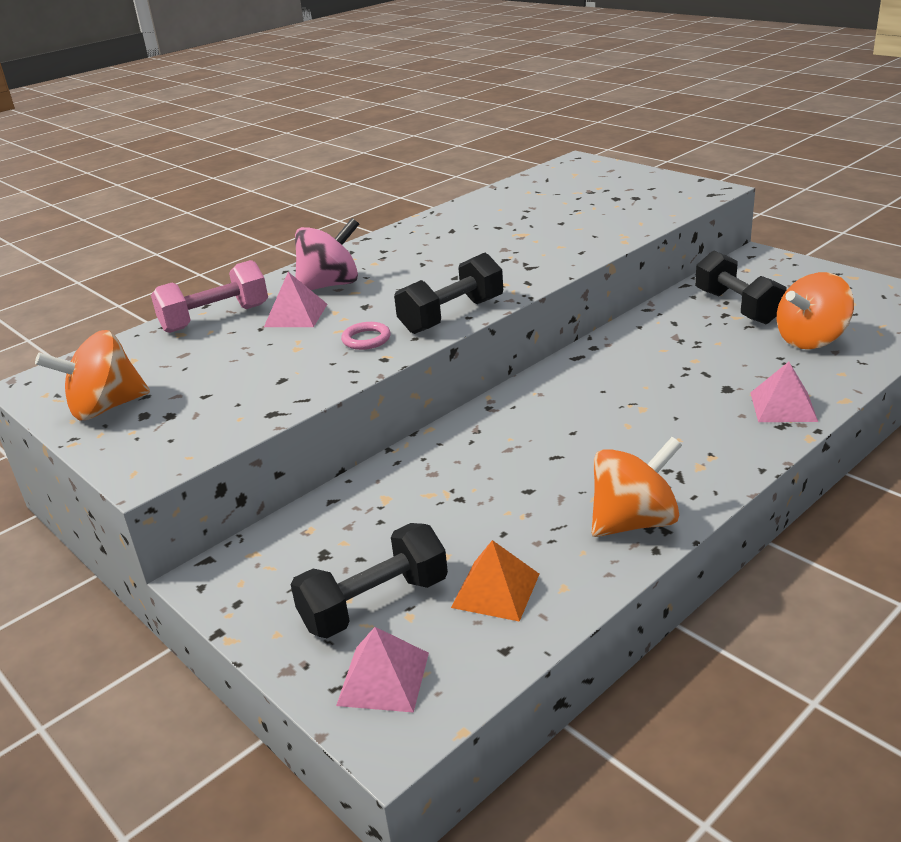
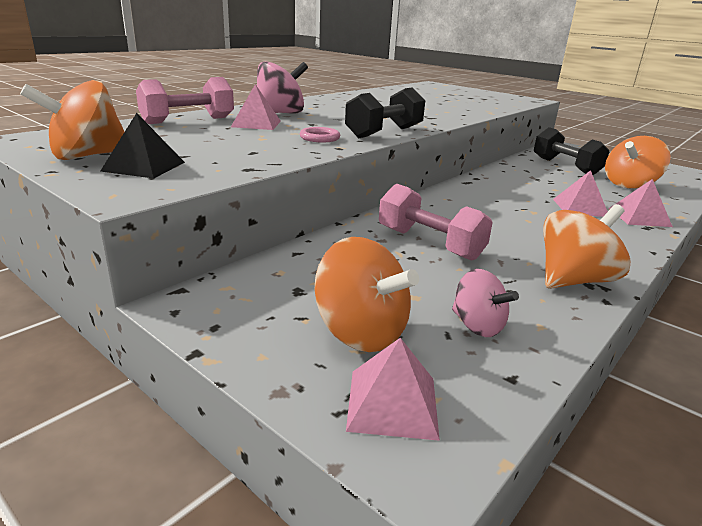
camera: 10 degrees left, 5 degrees down
black dumbbell [290,523,448,638] -> orange spinning top [315,237,419,352]
orange pyramid [451,540,539,622] -> pink spinning top [452,269,519,337]
none -> black pyramid [101,113,185,178]
none -> pink dumbbell [379,184,493,261]
none -> pink pyramid [553,170,608,217]

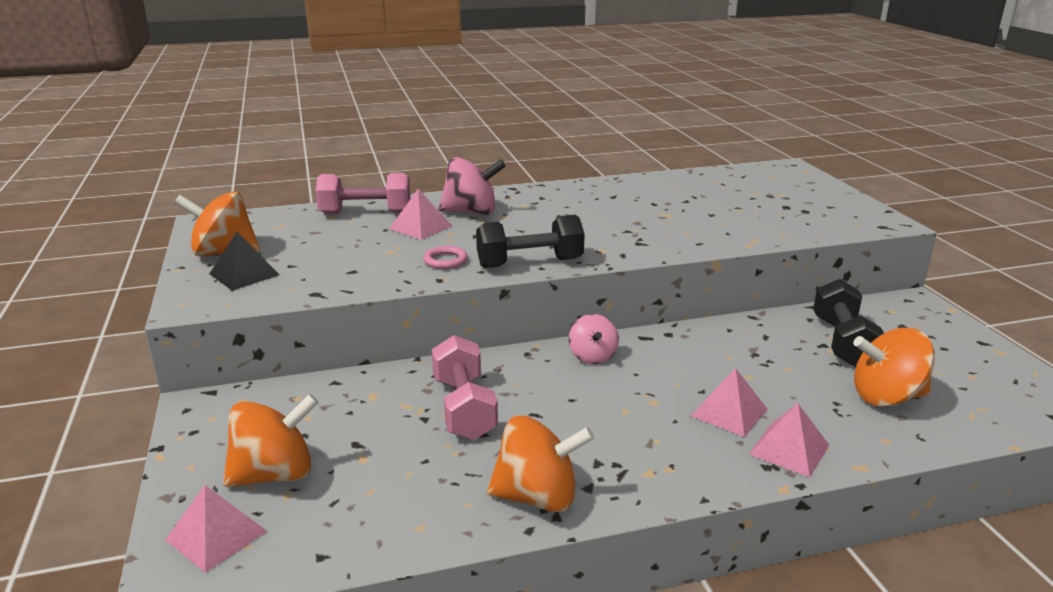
camera: 35 degrees right, 0 degrees up
orange spinning top [315,237,419,352] -> orange spinning top turned 105 degrees counterclockwise [223,394,319,487]
pink spinning top [452,269,519,337] -> pink spinning top moved to [569,314,619,364]

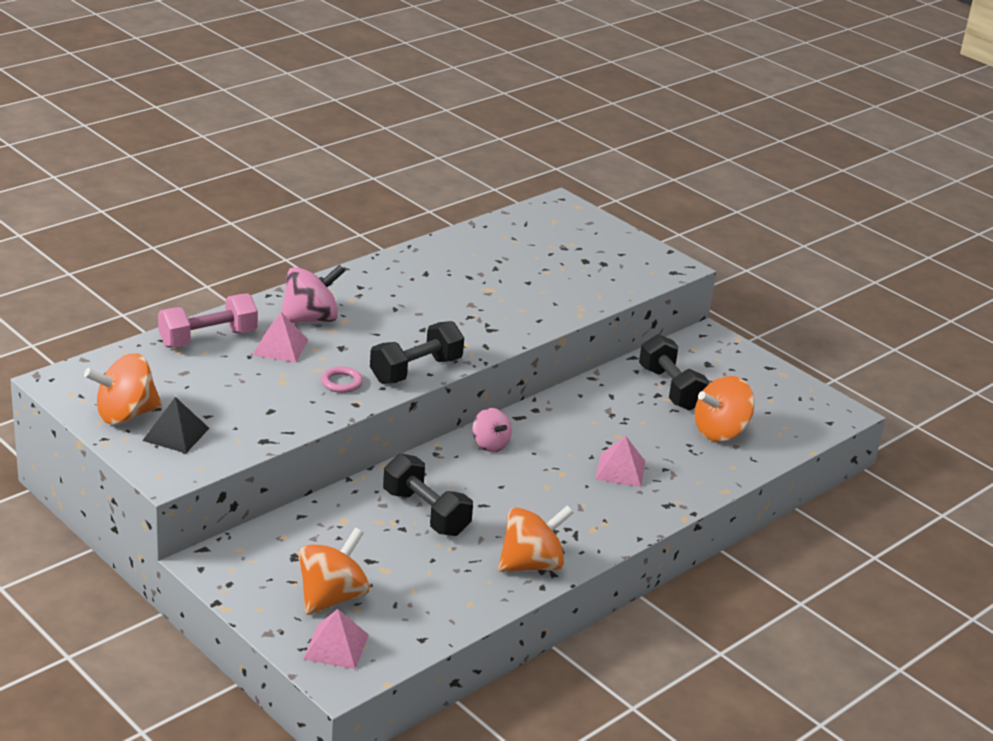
camera: 30 degrees left, 5 degrees up
pink dumbbell [432,335,498,440] -> black dumbbell [383,453,473,536]
pink pyramid [749,403,829,477] -> none

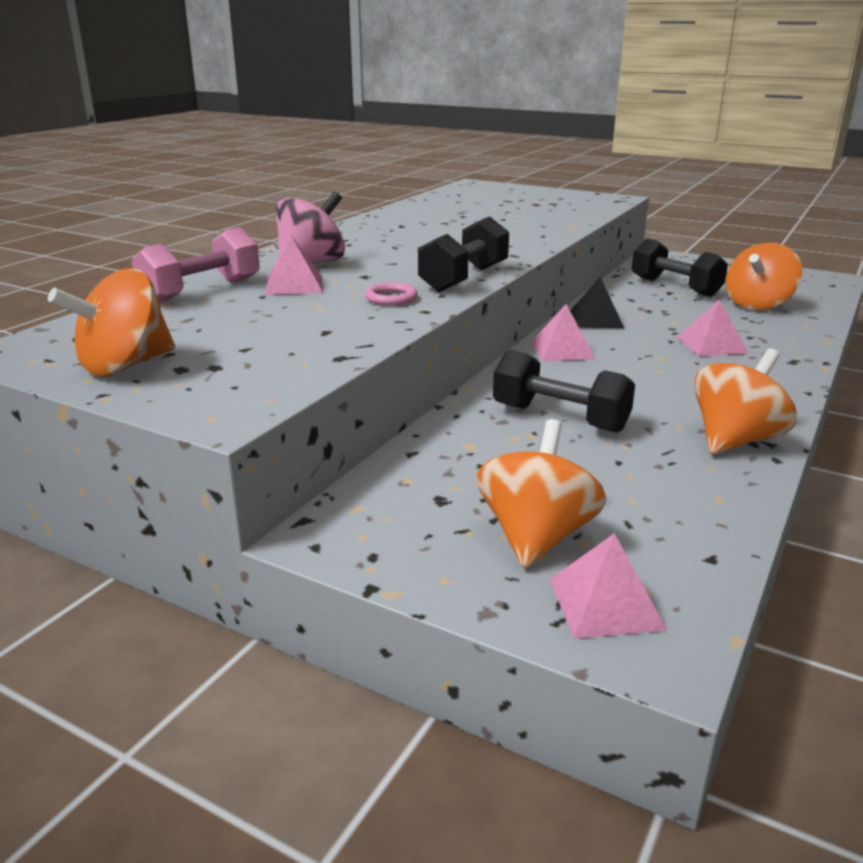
camera: 15 degrees left, 5 degrees down
black pyramid [142,397,209,453] -> black pyramid moved to [570,277,624,328]
pink spinning top [472,408,512,452] -> pink pyramid [531,304,595,361]

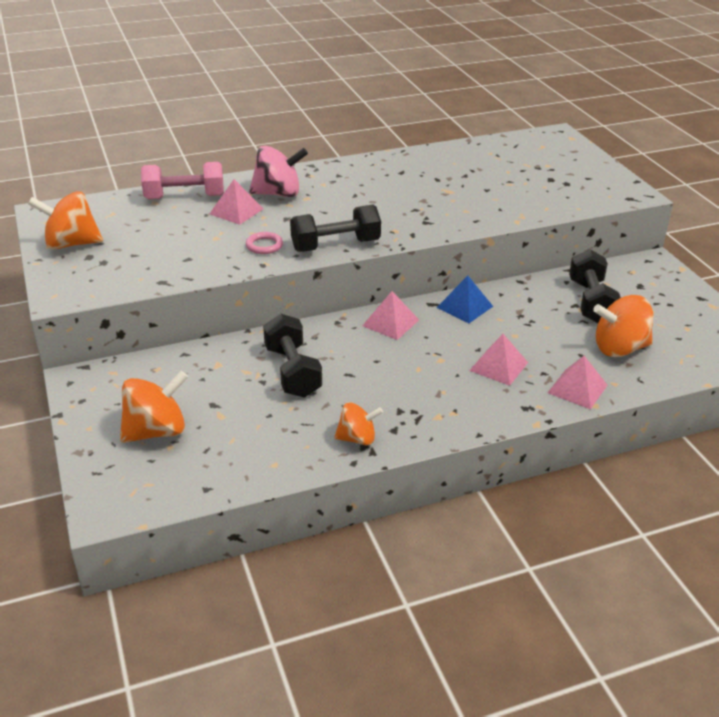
camera: 40 degrees right, 10 degrees up
pink pyramid [550,533,667,639] -> pink pyramid moved to [548,356,608,409]
black pyramid [570,277,624,328] -> blue pyramid [437,276,493,323]
orange spinning top [694,348,797,454] -> orange spinning top [334,402,383,446], size x0.63

